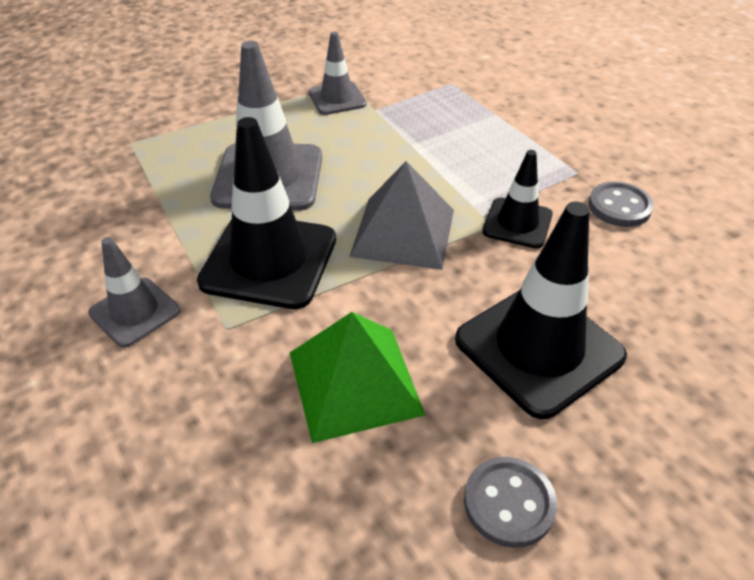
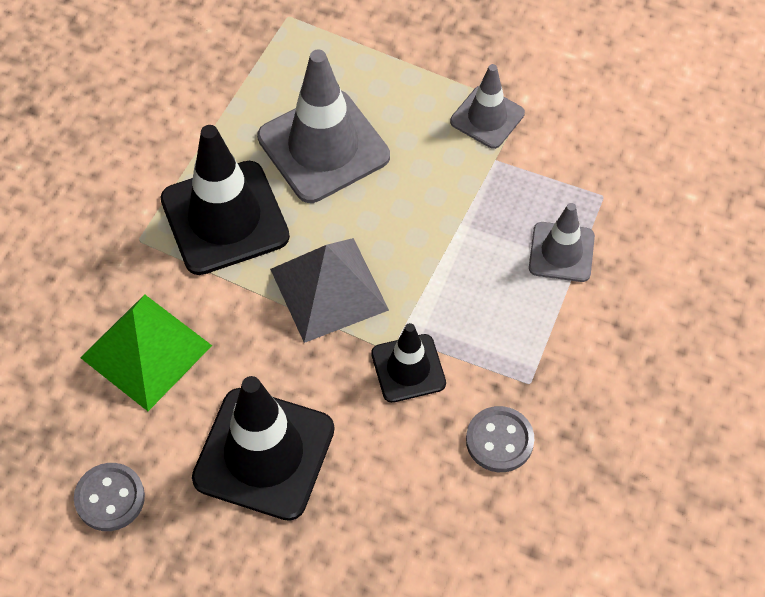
camera: 55 degrees right, 15 degrees up
grey traffic cone [88,237,180,348] -> grey traffic cone moved to [529,203,595,282]

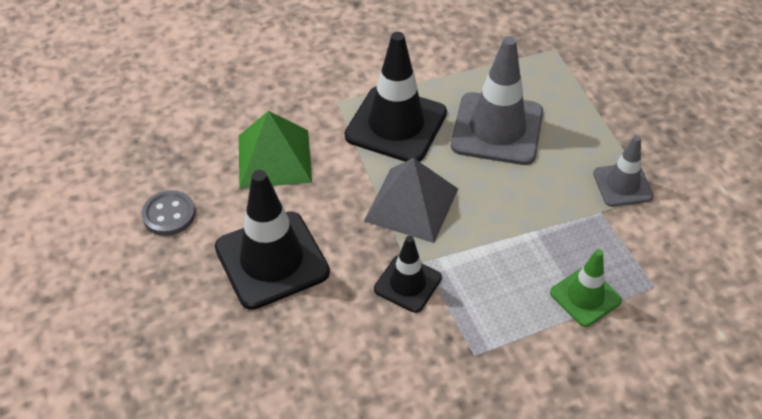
camera: 45 degrees right, 10 degrees down
grey button [466,406,534,472] -> none
grey traffic cone [529,203,595,282] -> green traffic cone [550,249,622,327]

